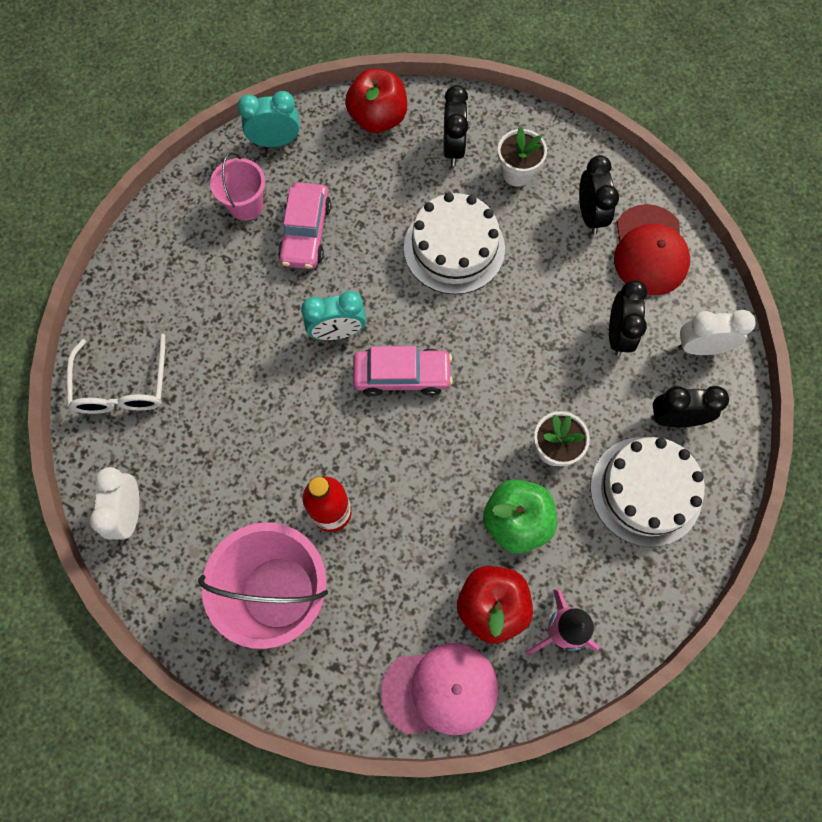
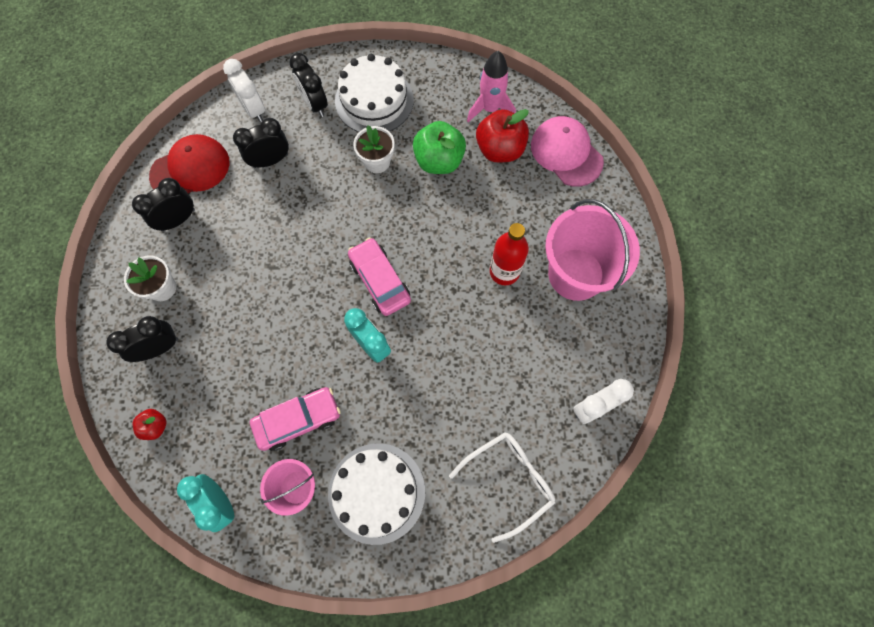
camera: 120 degrees left, 0 degrees up
red apple [345,69,407,133] -> red apple [133,409,166,440], size x0.52
white cake [404,193,505,294] -> white cake moved to [328,443,425,545]

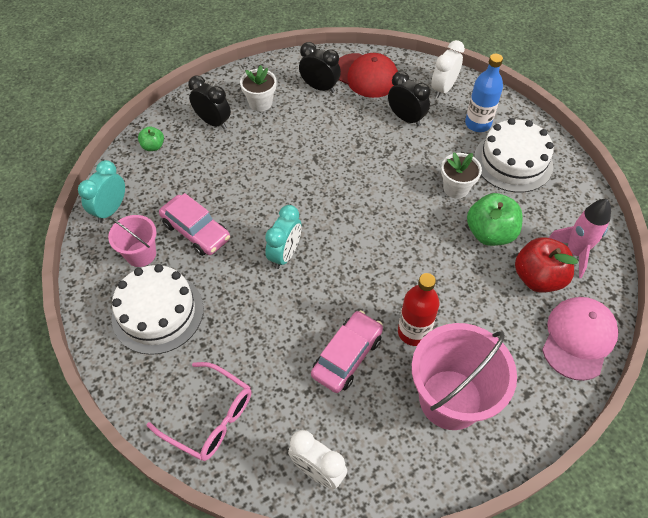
camera: 65 degrees right, 15 degrees down
red apple [133,409,166,440] -> green apple [138,126,164,151]
black clock [289,53,328,117] -> blue bottle [465,54,503,132]
pink car [348,237,411,316] -> pink car moved to [311,310,383,393]
white glasses [449,432,555,543] -> pink glasses [146,362,251,461]

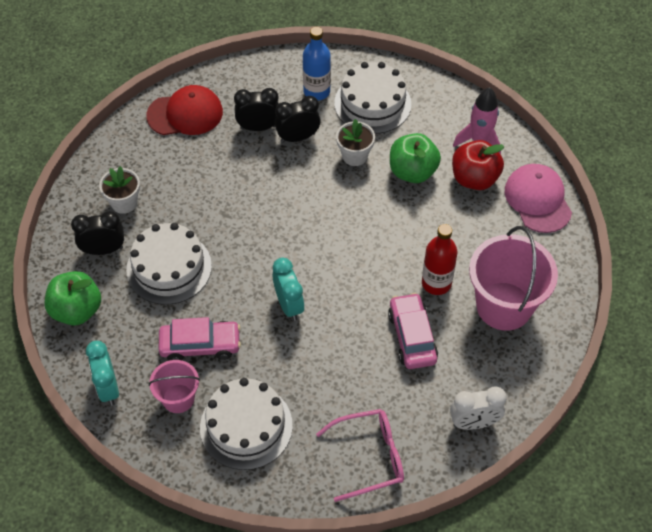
camera: 45 degrees left, 0 degrees up
green apple [138,126,164,151] -> green apple [45,271,101,325], size x1.93
black clock [299,42,341,93] -> black clock moved to [274,96,321,143]
white clock [431,40,465,98] -> none
none -> white cake [126,223,212,305]

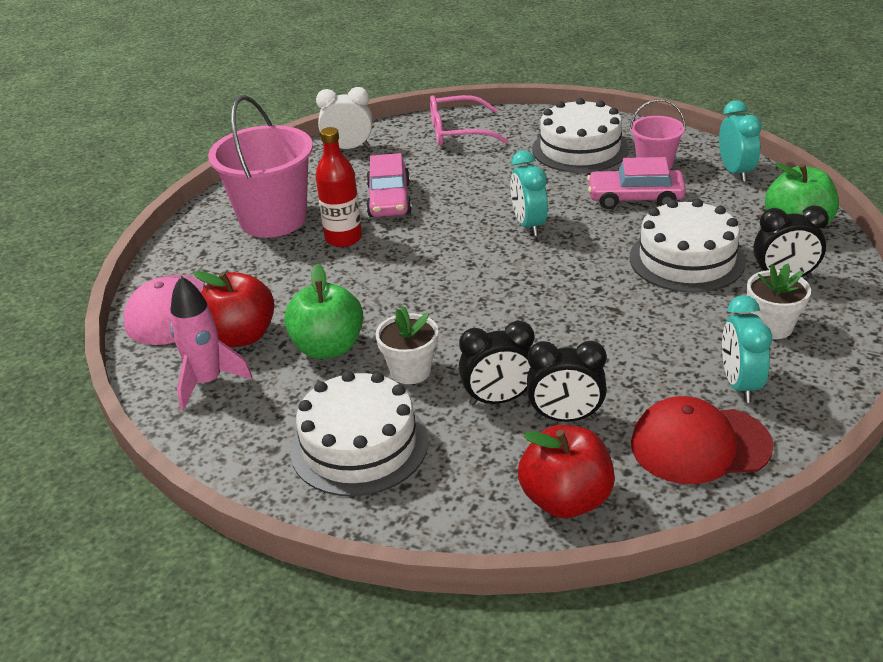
camera: 170 degrees left, 20 degrees down
blue bottle [303,27,331,101] -> none
none -> red apple [518,425,615,518]
none -> turquoise clock [722,295,772,403]

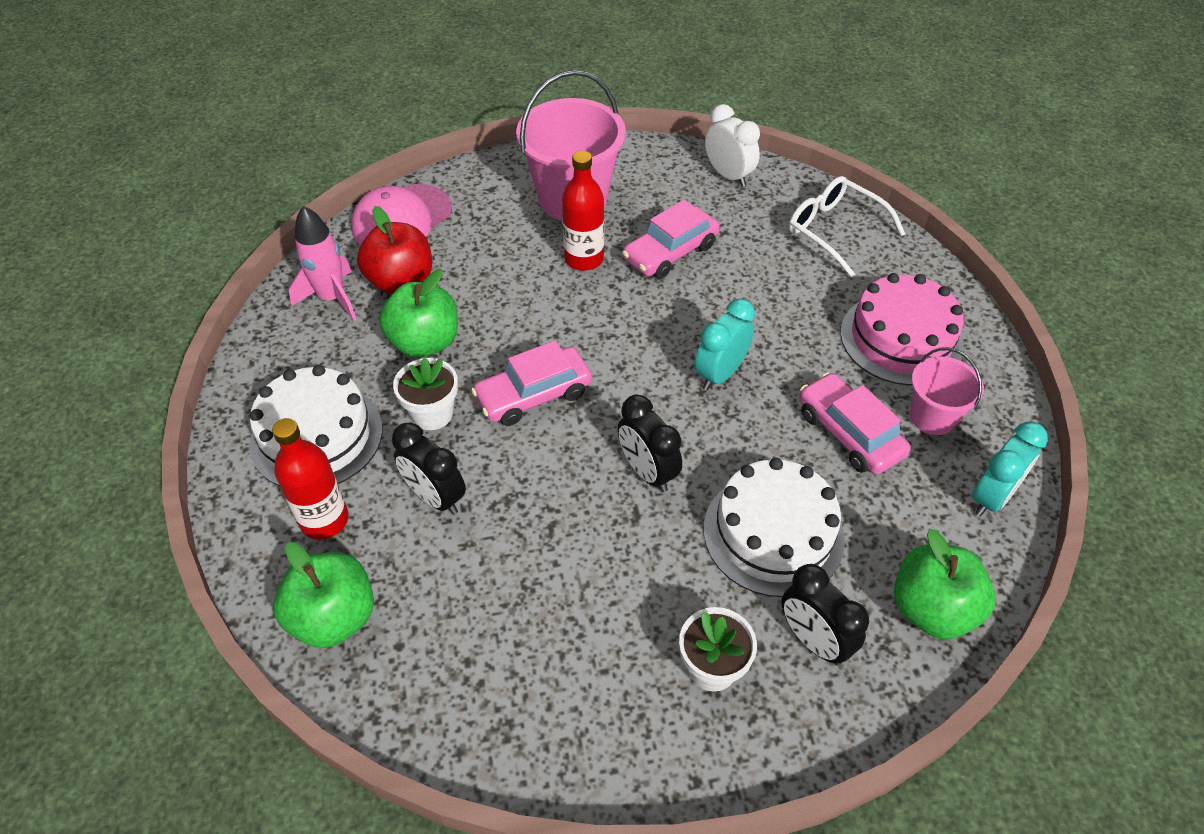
camera: 50 degrees right, 15 degrees up
pink glasses [430,95,509,146] -> white glasses [789,176,905,278]
red apple [518,425,615,518] -> green apple [273,542,374,648]
black clock [527,341,607,422] -> black clock moved to [618,395,682,492]
white cake [532,98,629,173] -> pink cake [840,273,964,385]
red cap [631,396,774,484] -> none
turquoise clock [722,295,772,403] -> none
none -> red bottle [272,418,349,539]
none -> pink car [471,340,592,426]

